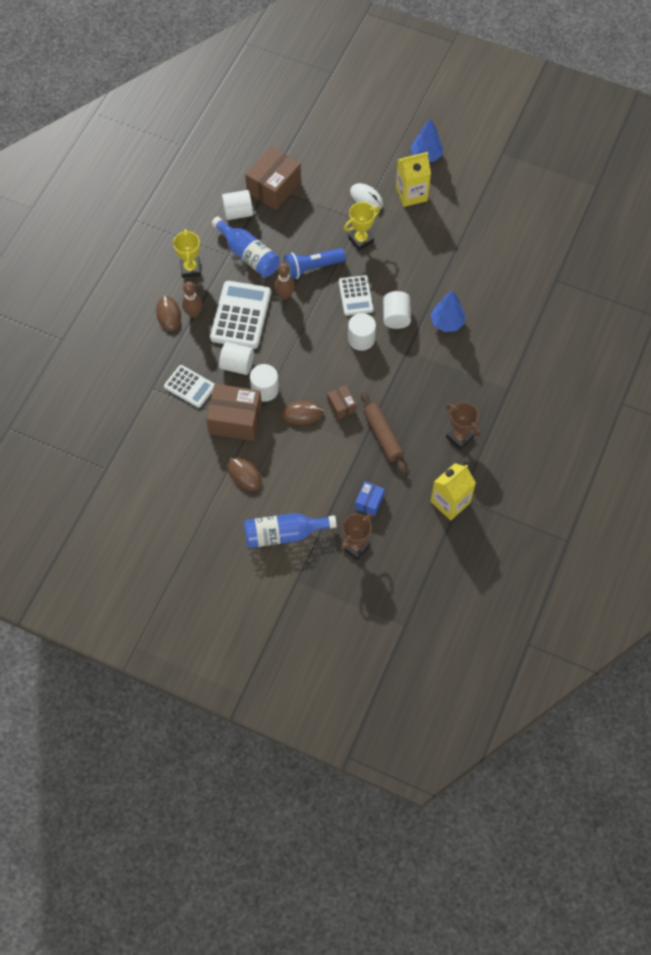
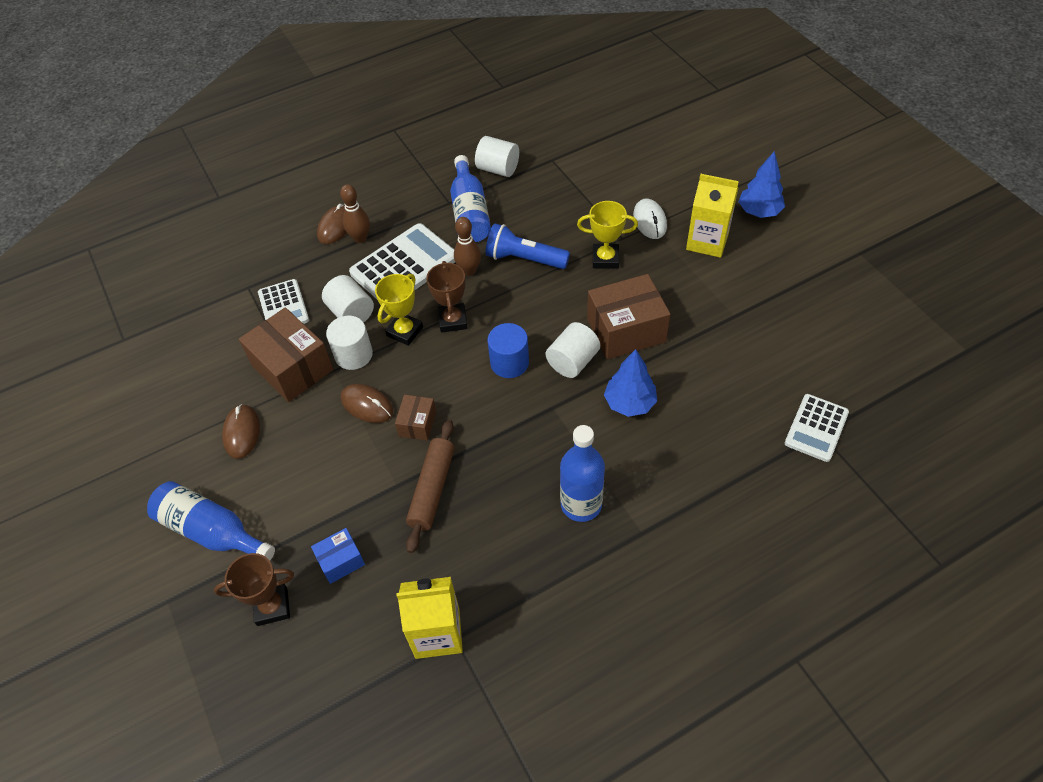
camera: 40 degrees right, 10 degrees down
yellow trophy [173,229,201,278] -> yellow trophy moved to [375,274,423,346]
brown box [245,147,301,210] -> brown box moved to [587,274,671,359]
white calculator [339,275,374,316] -> white calculator moved to [785,394,849,462]
white cylinder [348,313,376,351] -> blue cylinder [488,323,529,378]
brown trophy [446,402,481,450] -> brown trophy moved to [426,261,468,333]
none -> blue bottle [560,425,605,522]

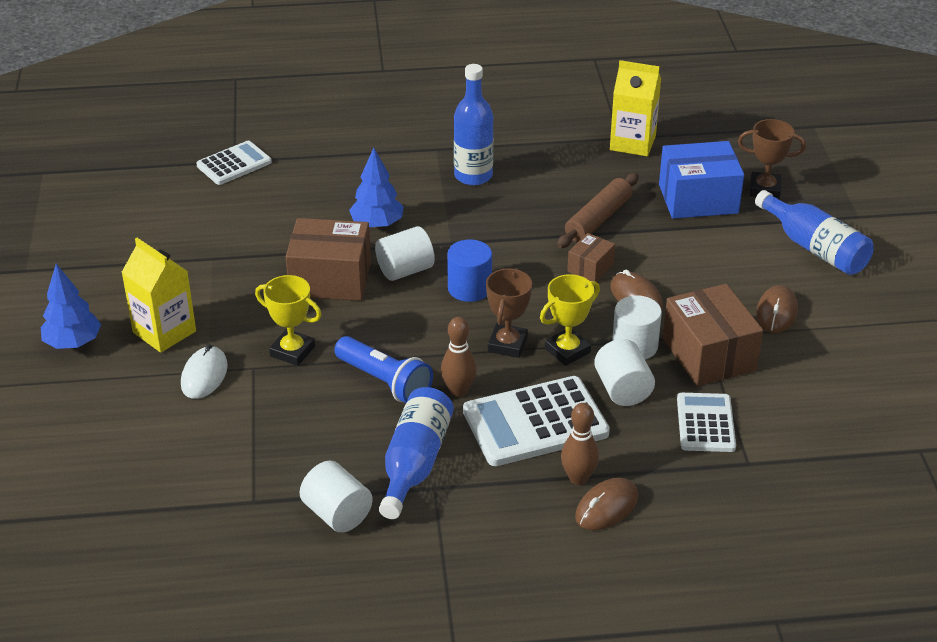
camera: 160 degrees left, 15 degrees down
blue box [311,528,365,584] -> blue box [659,141,744,219], size x1.94

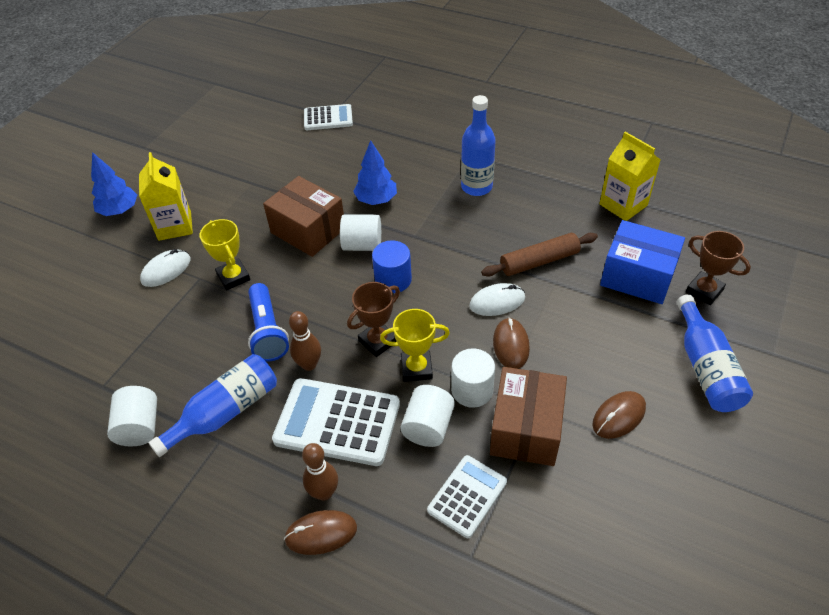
camera: 35 degrees right, 10 degrees up
brown box [567,233,615,282] -> white mouse [469,283,525,316]

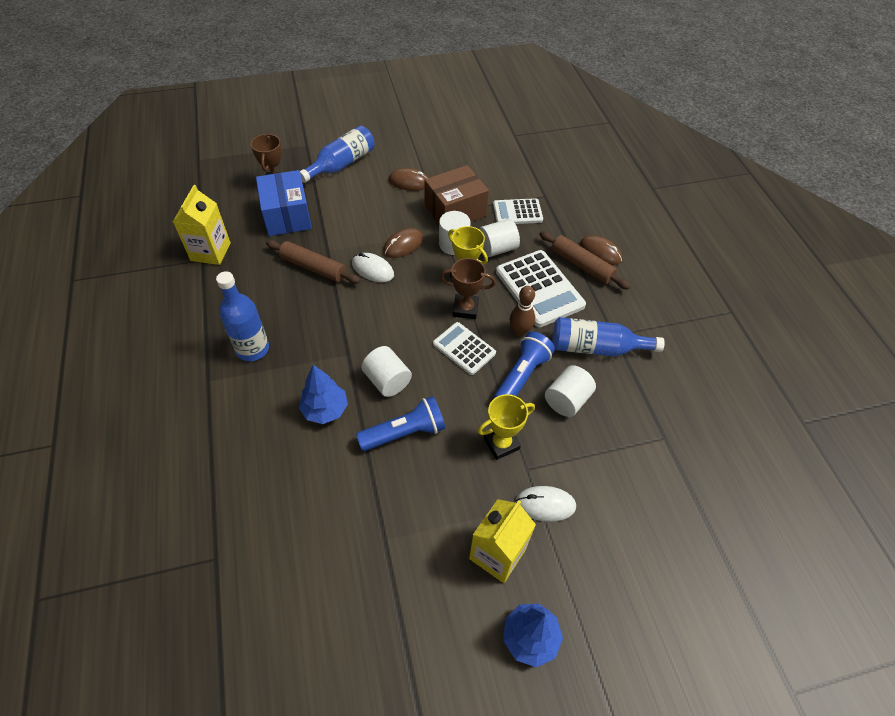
camera: 135 degrees left, 5 degrees up
white cylinder [107,386,157,447] -> white cylinder moved to [545,365,596,417]
yellow trophy [200,219,250,290] -> yellow trophy turned 45 degrees clockwise [478,394,535,460]
brown box [263,176,344,257] -> blue flashlight [356,396,445,451]
brown bowling pin [302,443,338,501] -> brown rolling pin [539,231,631,290]
white calculator [304,104,353,130] -> white calculator moved to [433,322,496,375]
blue cylinder [372,240,412,293] -> none

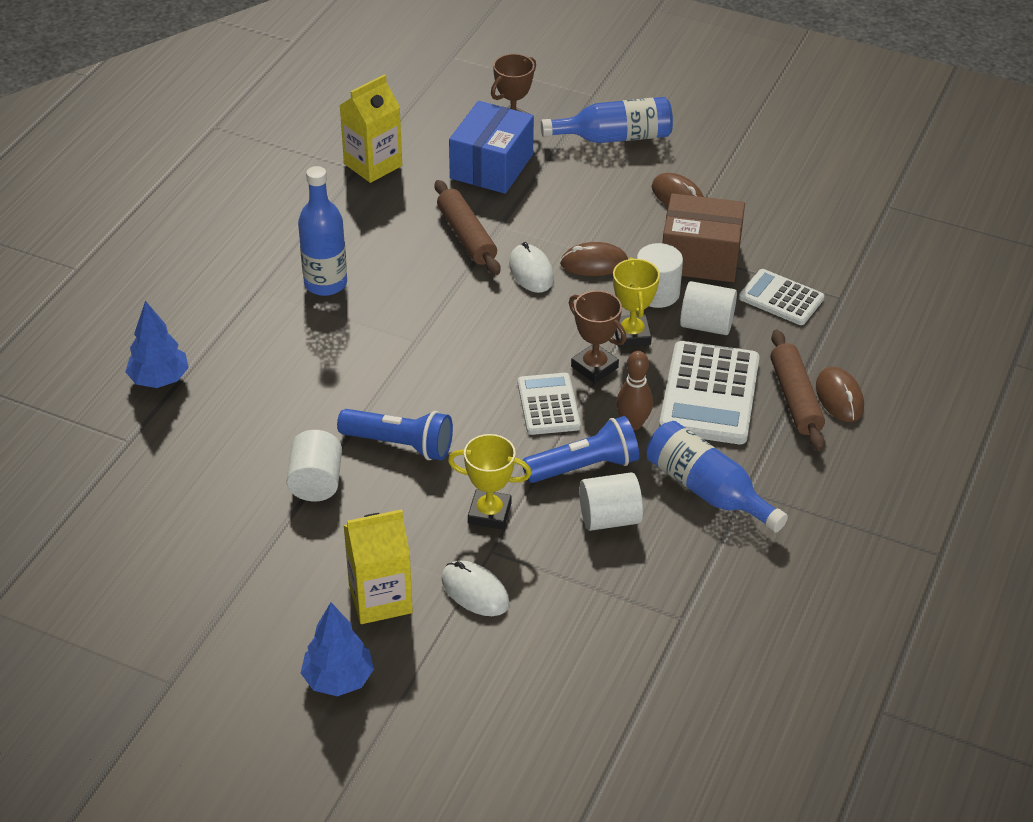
camera: 40 degrees right, 10 degrees down
blue tree [299,365,348,424] -> blue tree moved to [125,301,189,388]
white cylinder [361,346,412,397] -> white cylinder moved to [286,430,342,501]

